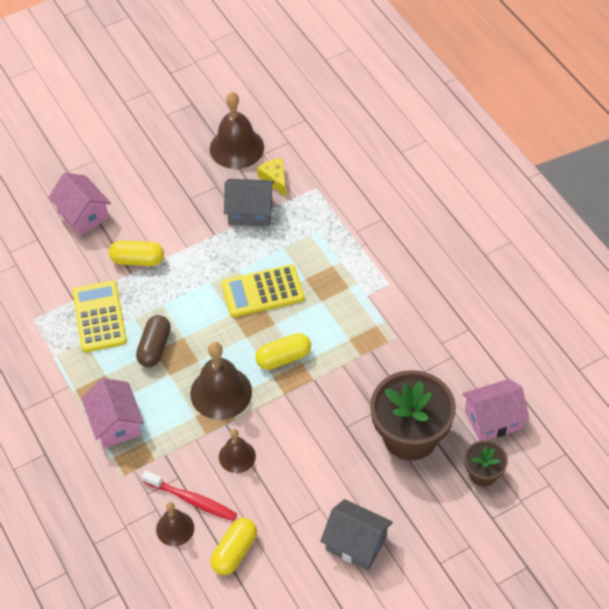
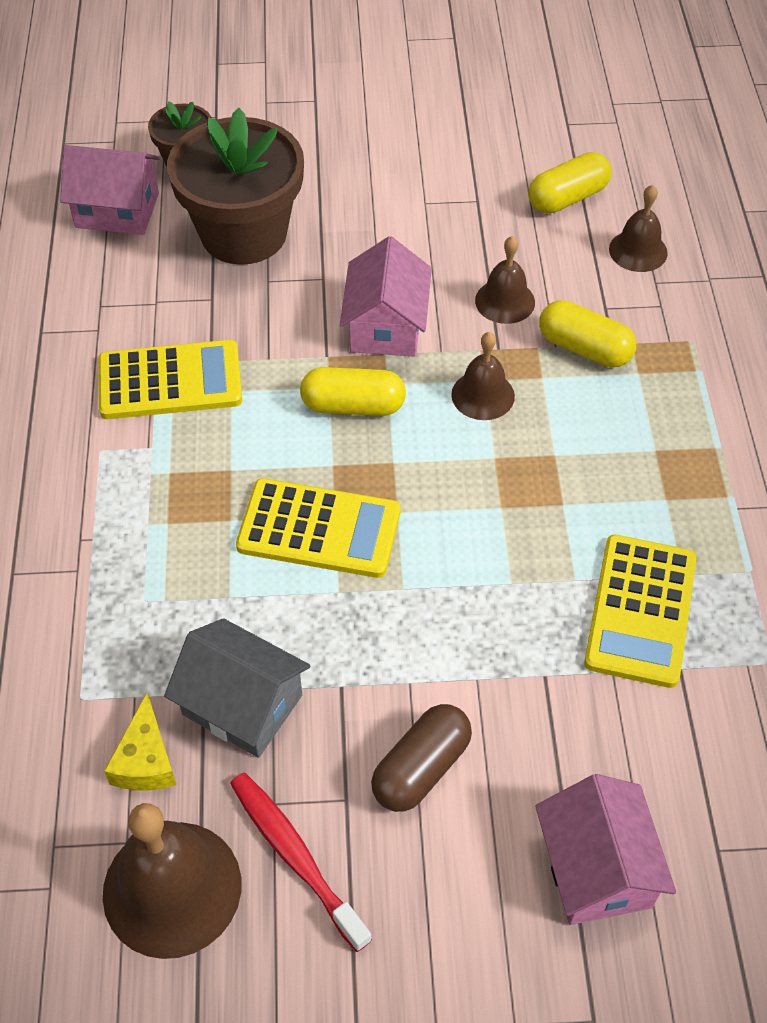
camera: 155 degrees left, 0 degrees up
pink house [81,378,144,448] -> pink house moved to [340,236,432,357]
yellow capsule [109,240,164,266] -> yellow capsule moved to [539,300,636,367]
brown capsule [136,315,171,367] -> brown capsule moved to [371,704,472,812]
red toothbrush [142,470,237,521] -> red toothbrush moved to [230,773,372,952]
brown bell [190,342,252,420] -> brown bell [451,332,515,420], size x0.58
grey house [320,499,393,571] -> none
none -> yellow calculator [98,340,242,419]

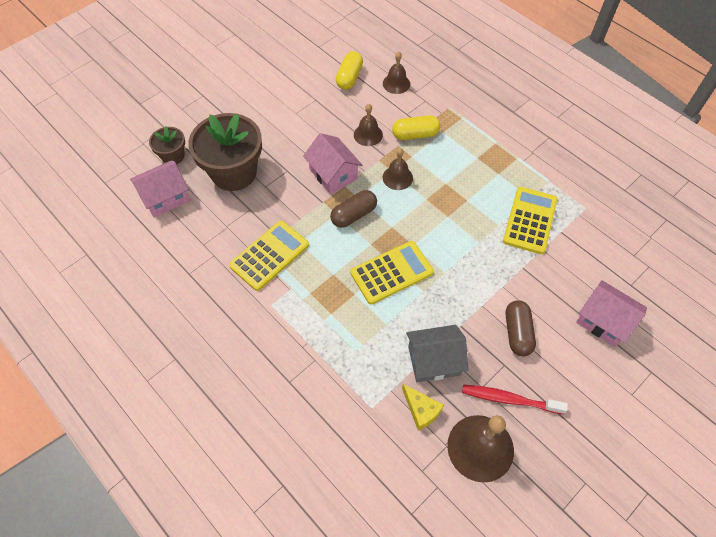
camera: 40 degrees left, 5 degrees up
yellow capsule [300,367,406,416] -> brown capsule [330,190,377,228]
yellow calculator [584,535,696,688] -> yellow calculator turned 135 degrees counterclockwise [503,187,557,254]

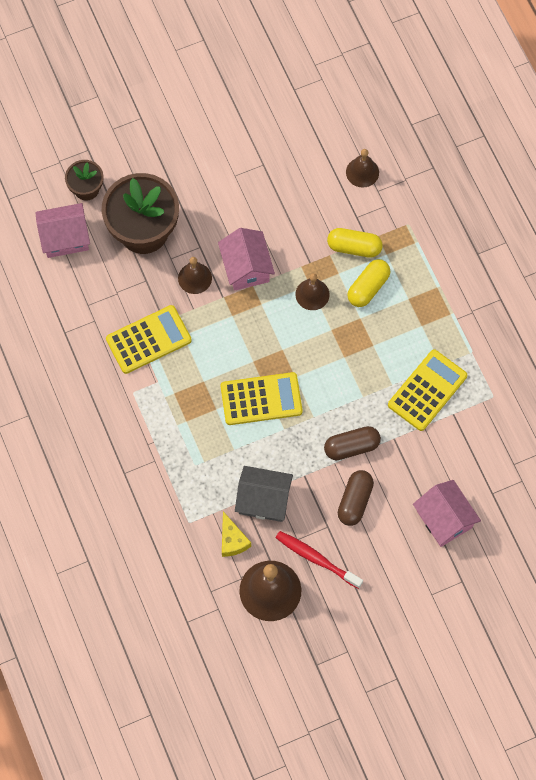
camera: 20 degrees right, 10 degrees up
brown capsule [330,190,377,228] -> brown capsule moved to [324,426,381,460]
yellow capsule [336,51,363,90] -> yellow capsule moved to [347,259,391,307]
brown bell [354,104,383,146] -> brown bell moved to [178,257,212,294]

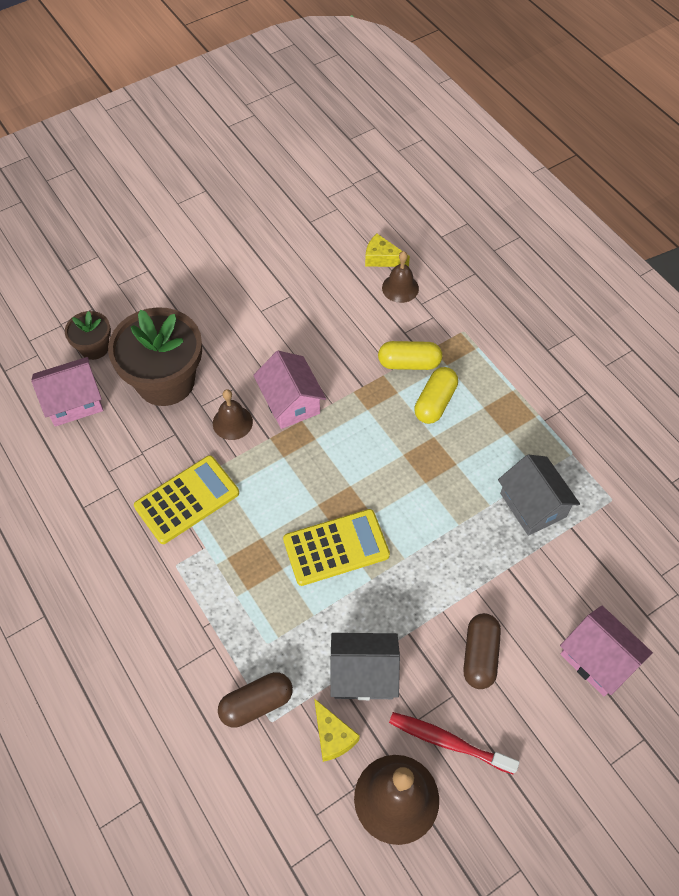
camera: 10 degrees left, 10 degrees down
brown bell [295,273,330,310] -> none
brown capsule [324,426,381,460] -> brown capsule moved to [218,672,293,728]
yellow calculator [388,350,467,431] -> grey house [498,454,580,536]
none -> yellow cheese [365,234,410,267]

